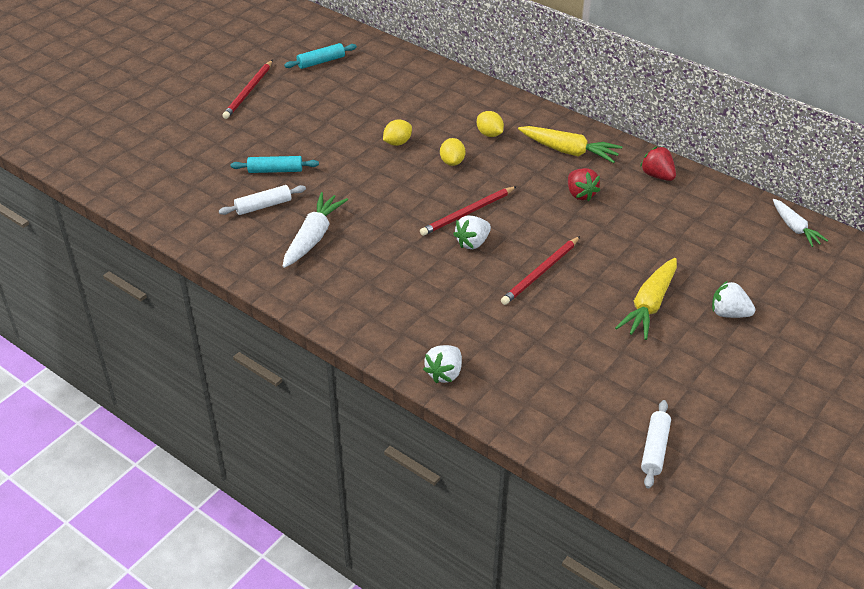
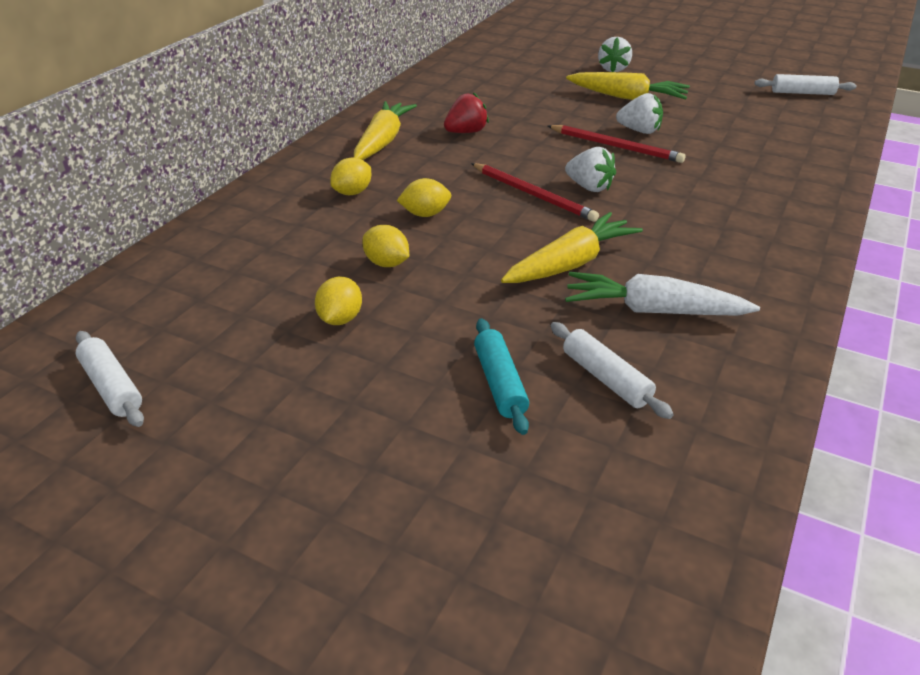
camera: 100 degrees left, 5 degrees down
red pencil [222,60,273,119] -> none
turquoise rolling pin [284,43,357,69] -> white rolling pin [75,331,144,427]
white strawberry [423,345,462,383] -> white strawberry moved to [616,93,663,134]
red strawberry [640,147,676,181] -> none
white carrot [773,199,828,247] -> none
none -> yellow lemon [315,277,362,325]
none -> yellow carrot [501,212,643,283]

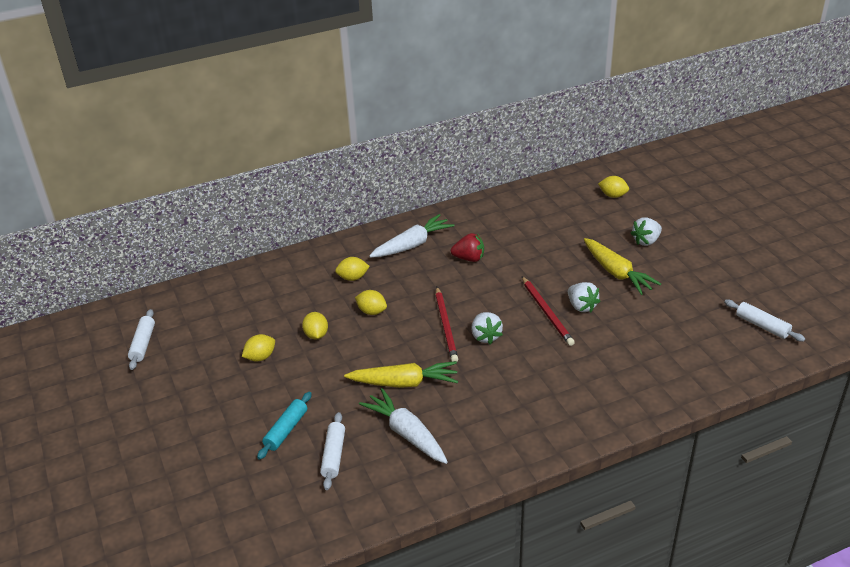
camera: 40 degrees right, 0 degrees up
yellow carrot [354,101,417,160] -> white carrot [369,214,455,258]
none -> yellow lemon [598,176,629,198]

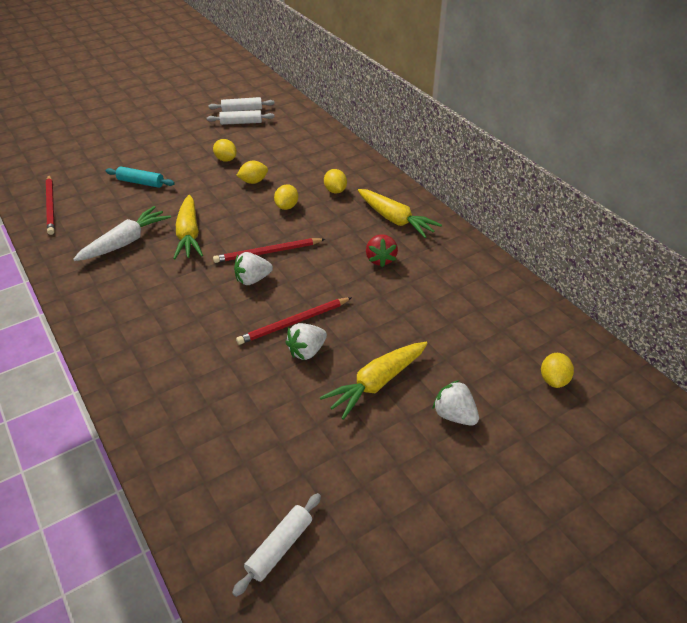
camera: 80 degrees right, 5 degrees up
white rolling pin [320,412,345,490] -> white rolling pin moved to [207,110,275,125]
white carrot [369,214,455,258] -> yellow carrot [358,189,442,238]
none -> red pencil [46,175,55,235]

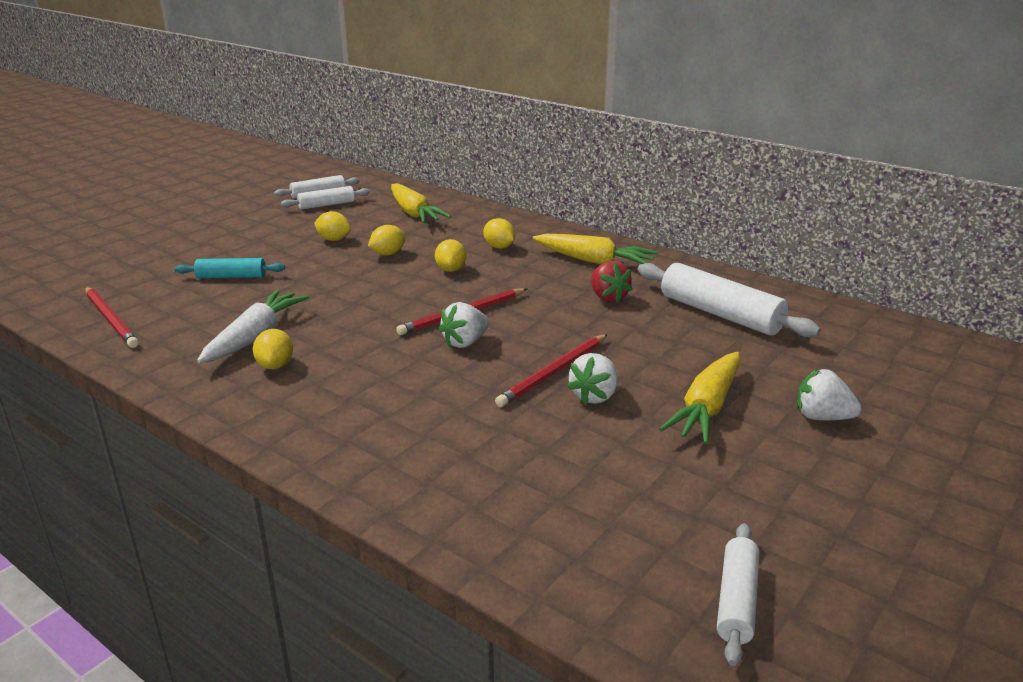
camera: 20 degrees left, 15 degrees down
yellow carrot [173,195,203,259] -> yellow carrot moved to [391,183,451,223]
yellow lemon [541,353,574,388] -> yellow lemon moved to [253,329,293,369]
none -> white rolling pin [638,263,821,337]

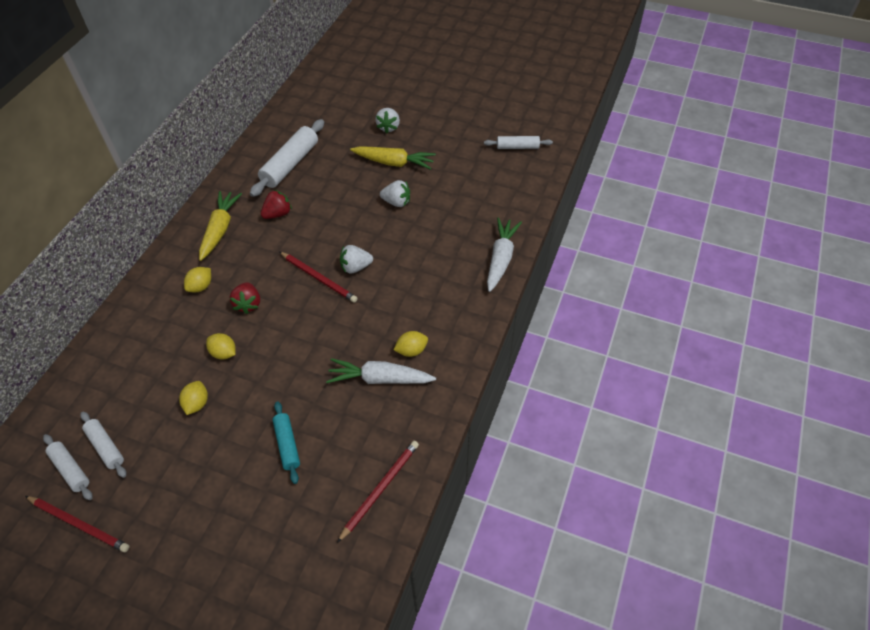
camera: 105 degrees left, 25 degrees up
yellow carrot [391,183,451,223] -> none
yellow lemon [435,239,466,272] -> red strawberry [230,282,260,314]
white strawberry [439,302,489,348] -> white strawberry turned 135 degrees clockwise [340,245,373,274]
red pencil [495,334,608,407] -> red pencil moved to [25,496,130,552]
none -> white carrot [487,218,522,292]

